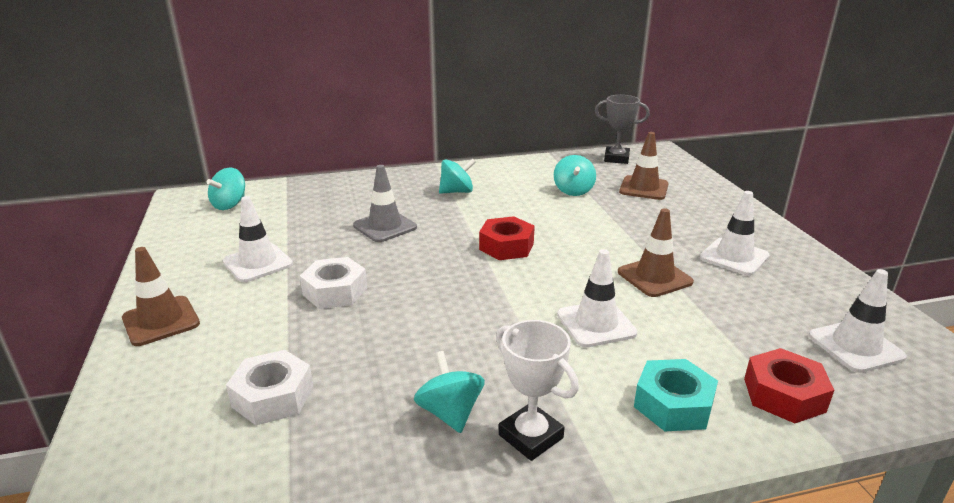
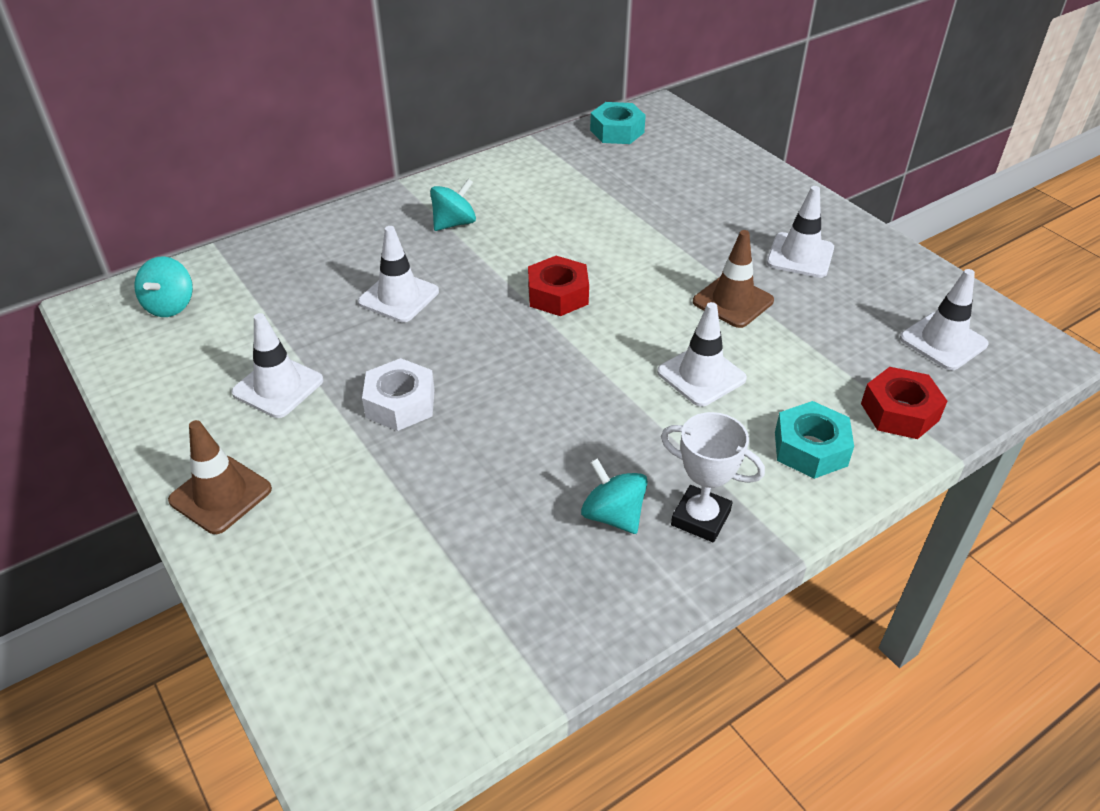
camera: 20 degrees left, 15 degrees up
white nut [226,350,313,425] -> none
grey traffic cone [353,165,417,242] -> white traffic cone [358,226,439,322]
turquoise spinning top [554,155,596,196] -> none
grey trophy [595,95,650,164] -> turquoise nut [590,102,646,144]
brown traffic cone [619,132,669,200] -> none

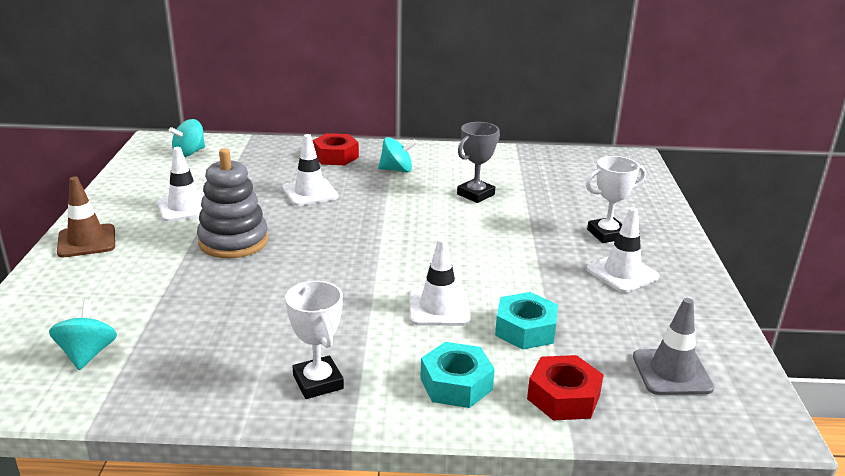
camera: 35 degrees right, 15 degrees down
white nut [362,358,434,431] -> grey stacking toy [197,148,268,258]
red nut [528,256,589,316] -> red nut moved to [312,133,359,165]
turquoise spinning top [581,458,648,534] -> turquoise spinning top moved to [49,300,117,370]
turquoise nut [590,102,646,144] -> turquoise nut moved to [495,292,558,350]
brown traffic cone [693,230,774,328] -> none
white traffic cone [900,269,988,370] -> grey traffic cone [633,298,714,395]
none -> grey trophy [457,122,500,203]
none -> white trophy [586,156,646,243]

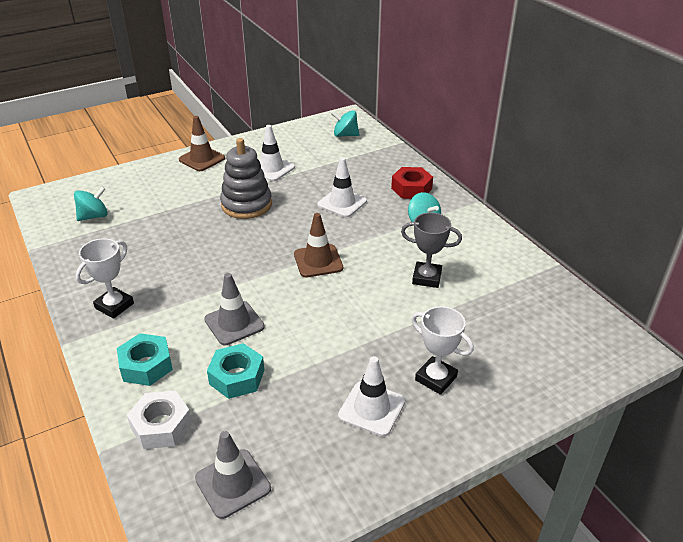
camera: 60 degrees right, 10 degrees up
white traffic cone [409,238,471,326] -> grey traffic cone [204,273,265,345]
red nut [527,355,604,421] -> white nut [127,390,192,449]
none -> brown traffic cone [294,213,343,277]

